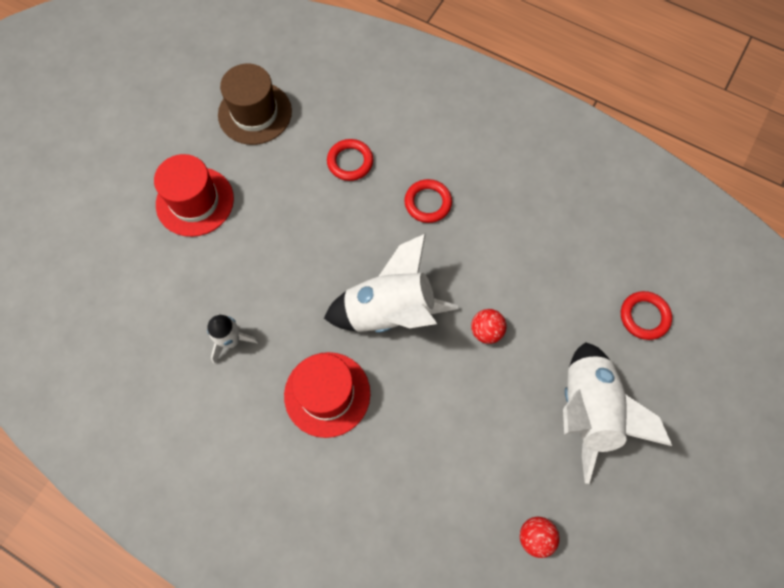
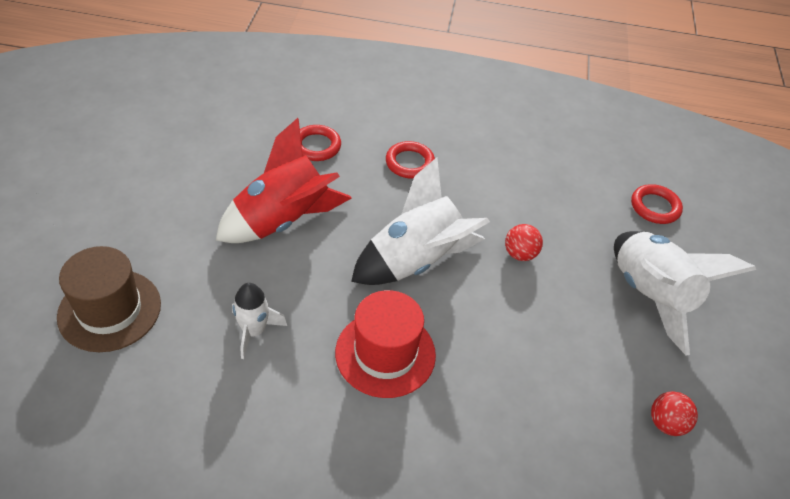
camera: 25 degrees left, 20 degrees down
red hat [154,154,234,237] -> none
brown hat [218,64,292,145] -> brown hat moved to [57,246,161,352]
none -> red rocket [216,118,352,243]

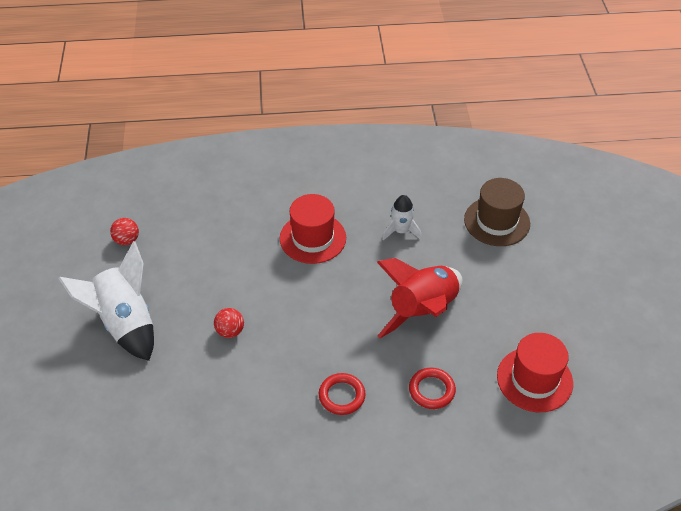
camera: 170 degrees right, 0 degrees up
white rocket [351,157,490,285] -> none
red ring [631,184,683,224] -> none
none -> red hat [497,333,573,412]

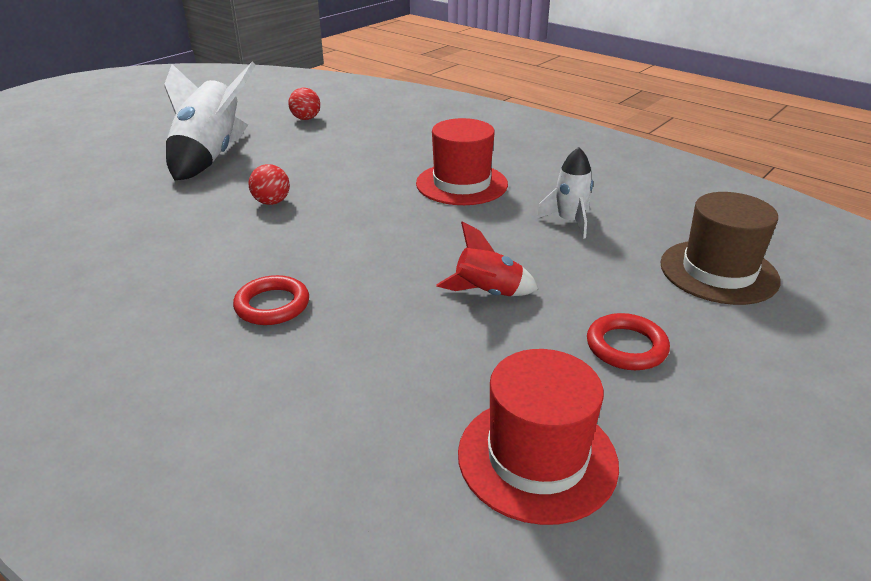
camera: 45 degrees right, 15 degrees down
red rocket [377,258,463,338] -> red rocket [436,221,538,296], size x0.53
red ring [409,368,456,409] -> red ring moved to [587,313,670,370]

